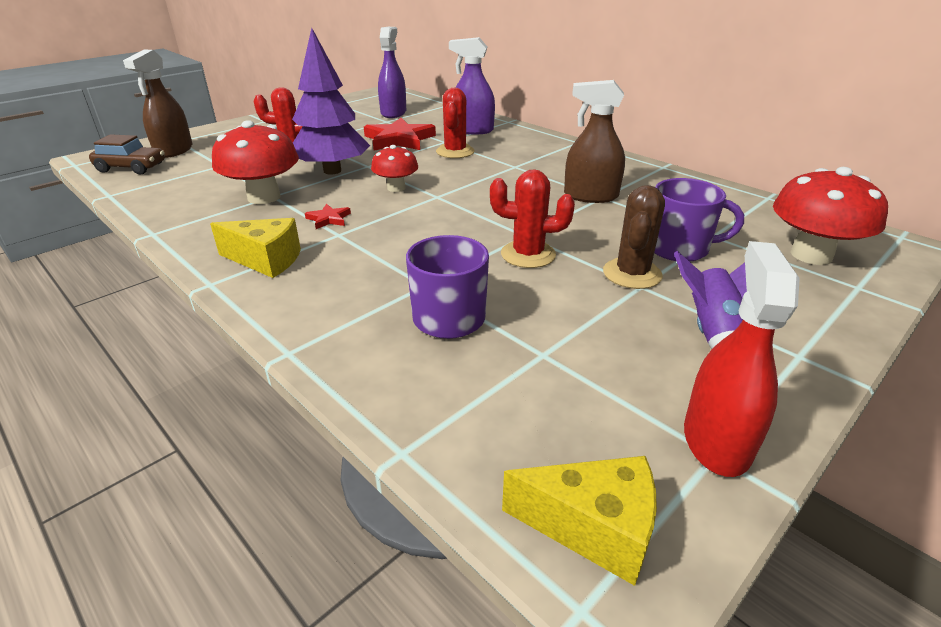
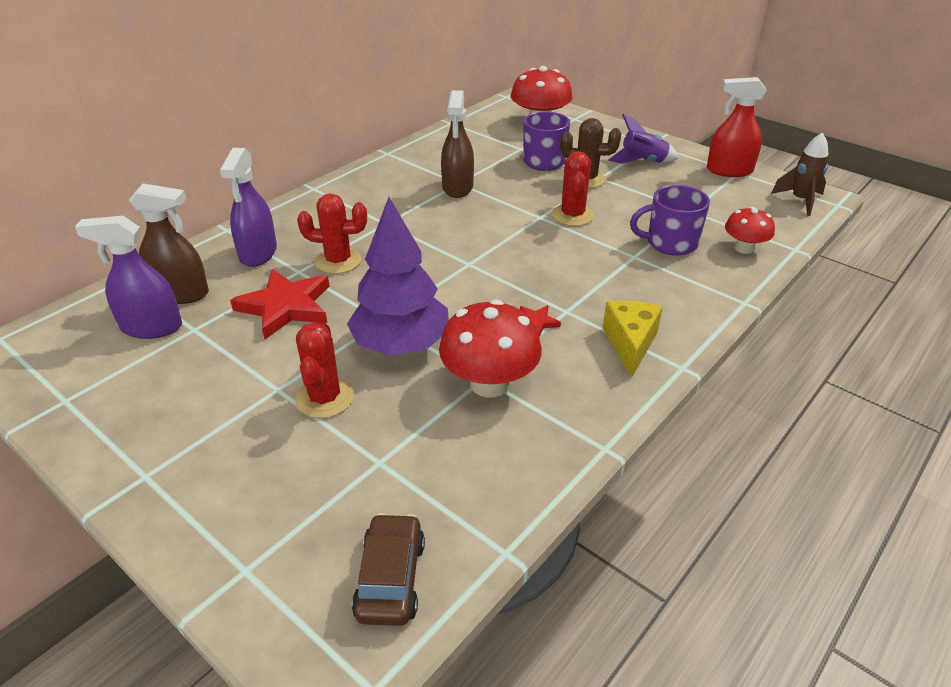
camera: 95 degrees left, 5 degrees up
brown spray bottle [123,49,192,158] -> brown spray bottle moved to [129,184,209,304]
red mushroom [371,145,418,192] -> red mushroom moved to [725,207,775,254]
yellow cheese [502,456,657,586] -> brown rocket [771,132,828,216]

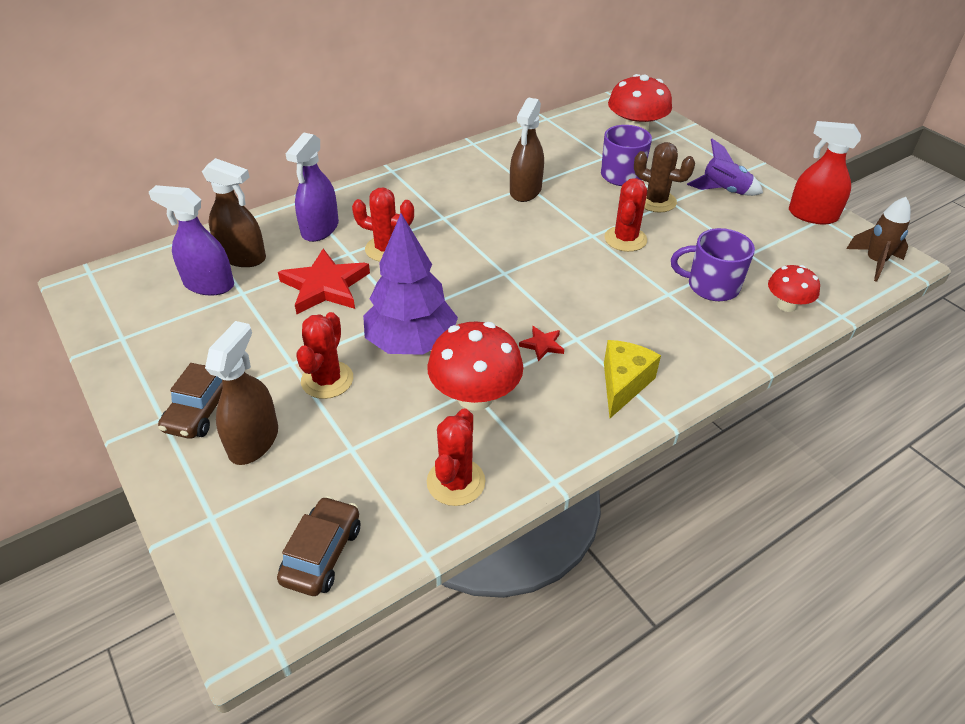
camera: 15 degrees right, 5 degrees up
none -> brown car [158,363,223,439]
none -> brown spray bottle [205,321,278,465]
none -> red cactus [427,408,485,506]

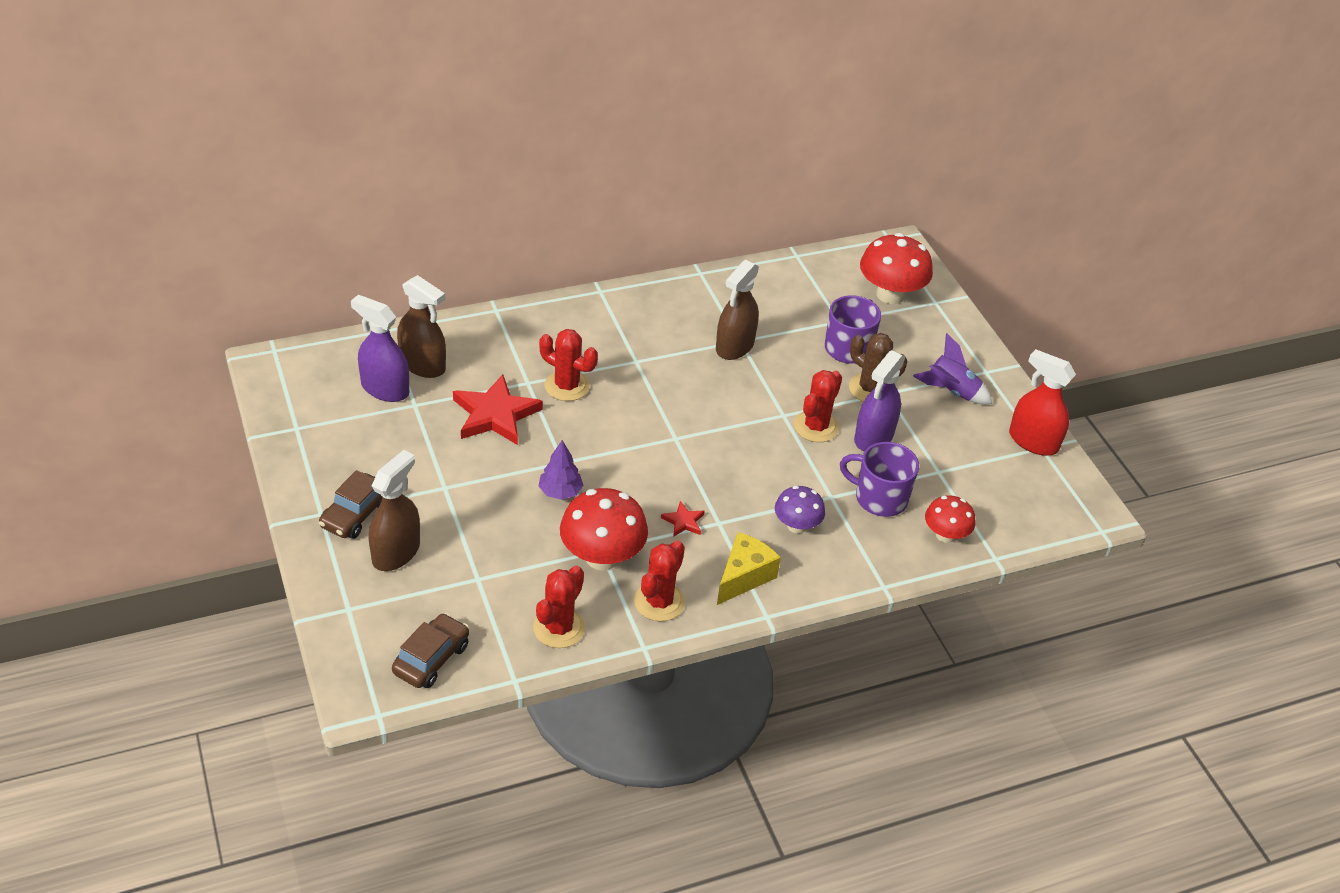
camera: 10 degrees right, 0 degrees up
purple spray bottle [285,132,339,242] -> purple spray bottle moved to [854,350,905,452]
red cactus [296,312,353,399] -> red cactus moved to [634,540,685,621]
purple tree [363,213,458,355] -> purple tree [539,440,584,500], size x0.49
brown rocket [846,197,910,282] -> none
none -> purple mushroom [775,486,825,534]

